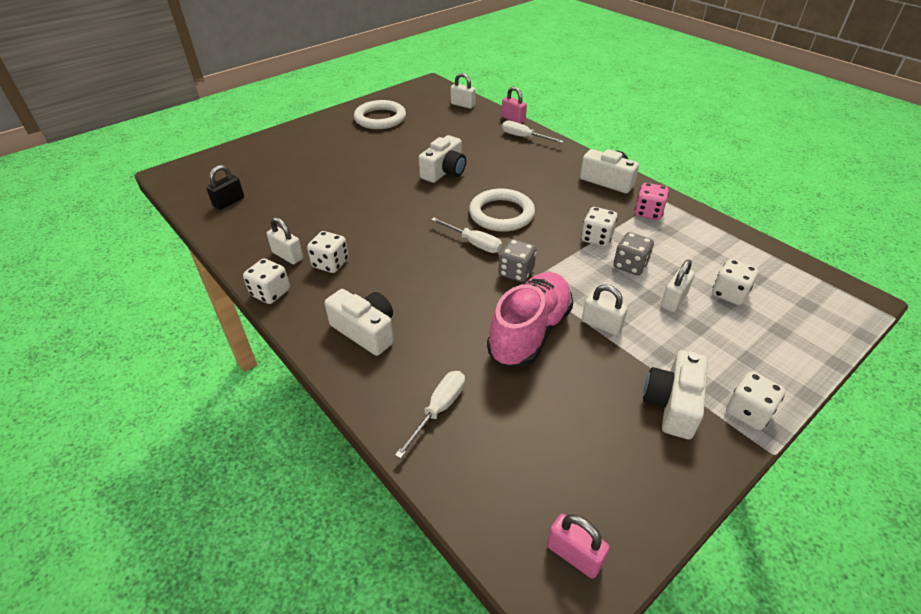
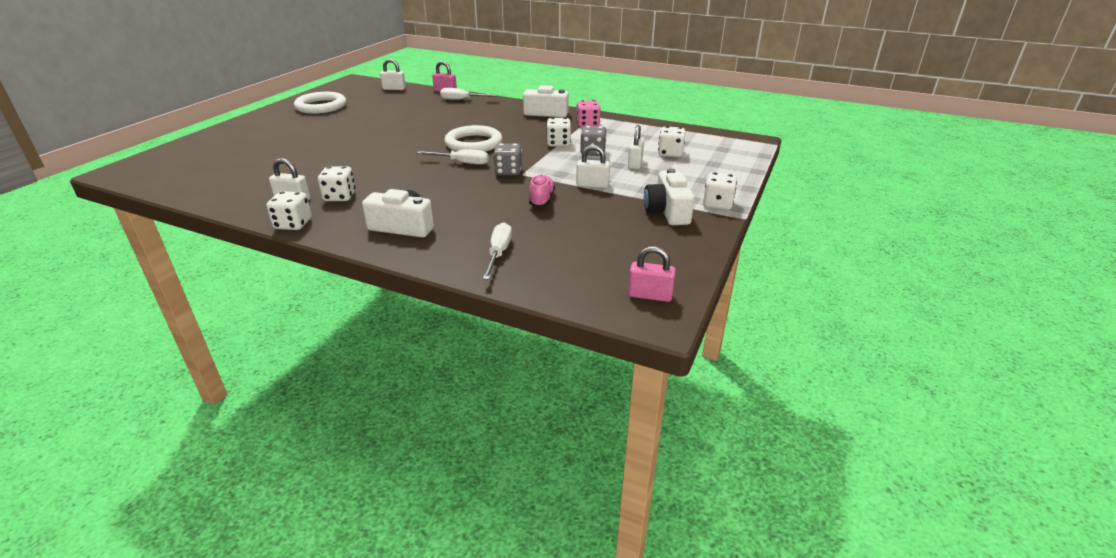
camera: 25 degrees left, 10 degrees down
black padlock [206,165,244,210] -> none
white camera [419,135,466,183] -> none
pink shoe [487,272,573,367] -> pink shoe [529,175,555,207], size x0.51

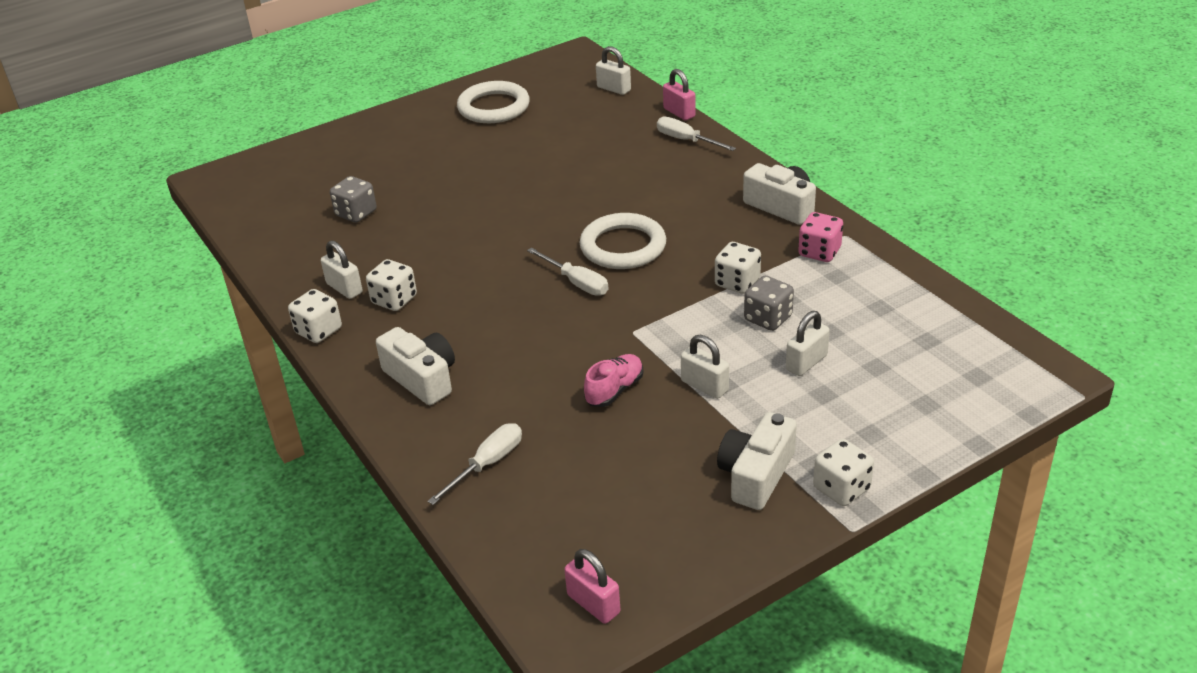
camera: 35 degrees right, 5 degrees up
grey dice [493,143,522,175] -> grey dice moved to [330,176,377,223]
white dice [658,126,685,157] -> none

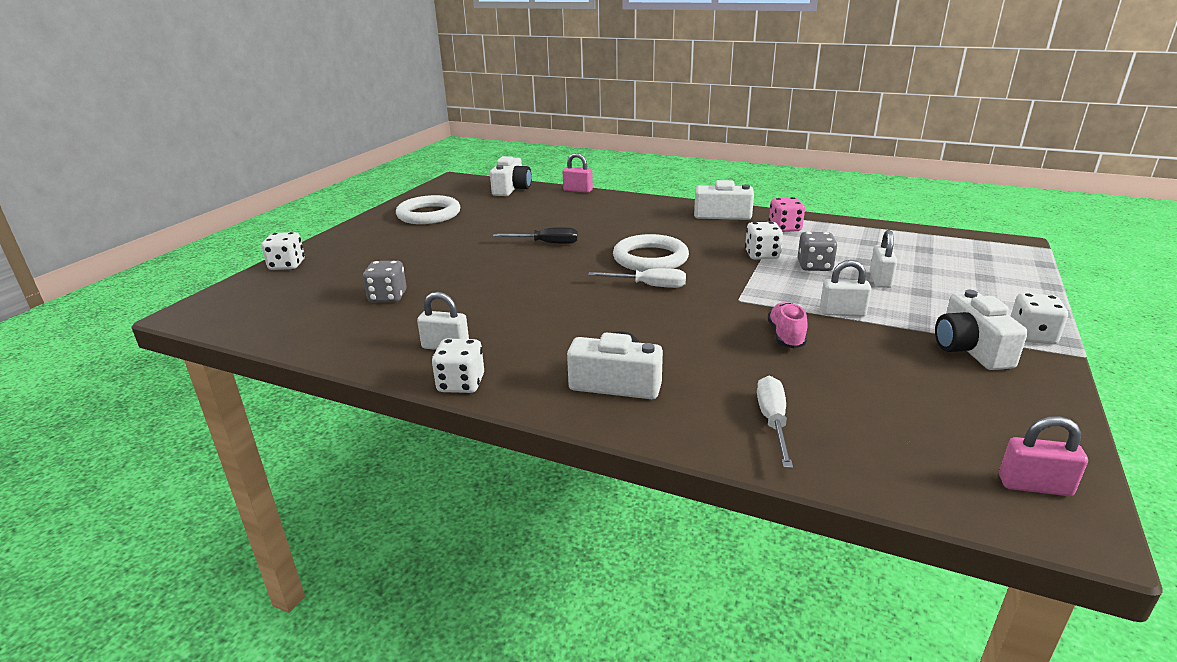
camera: 35 degrees left, 10 degrees down
white dice [366,259,417,311] -> white dice moved to [261,232,305,270]
white padlock [596,46,631,95] -> white camera [490,156,532,196]
white screwdriver [657,116,736,151] -> none
none -> black screwdriver [493,227,578,244]

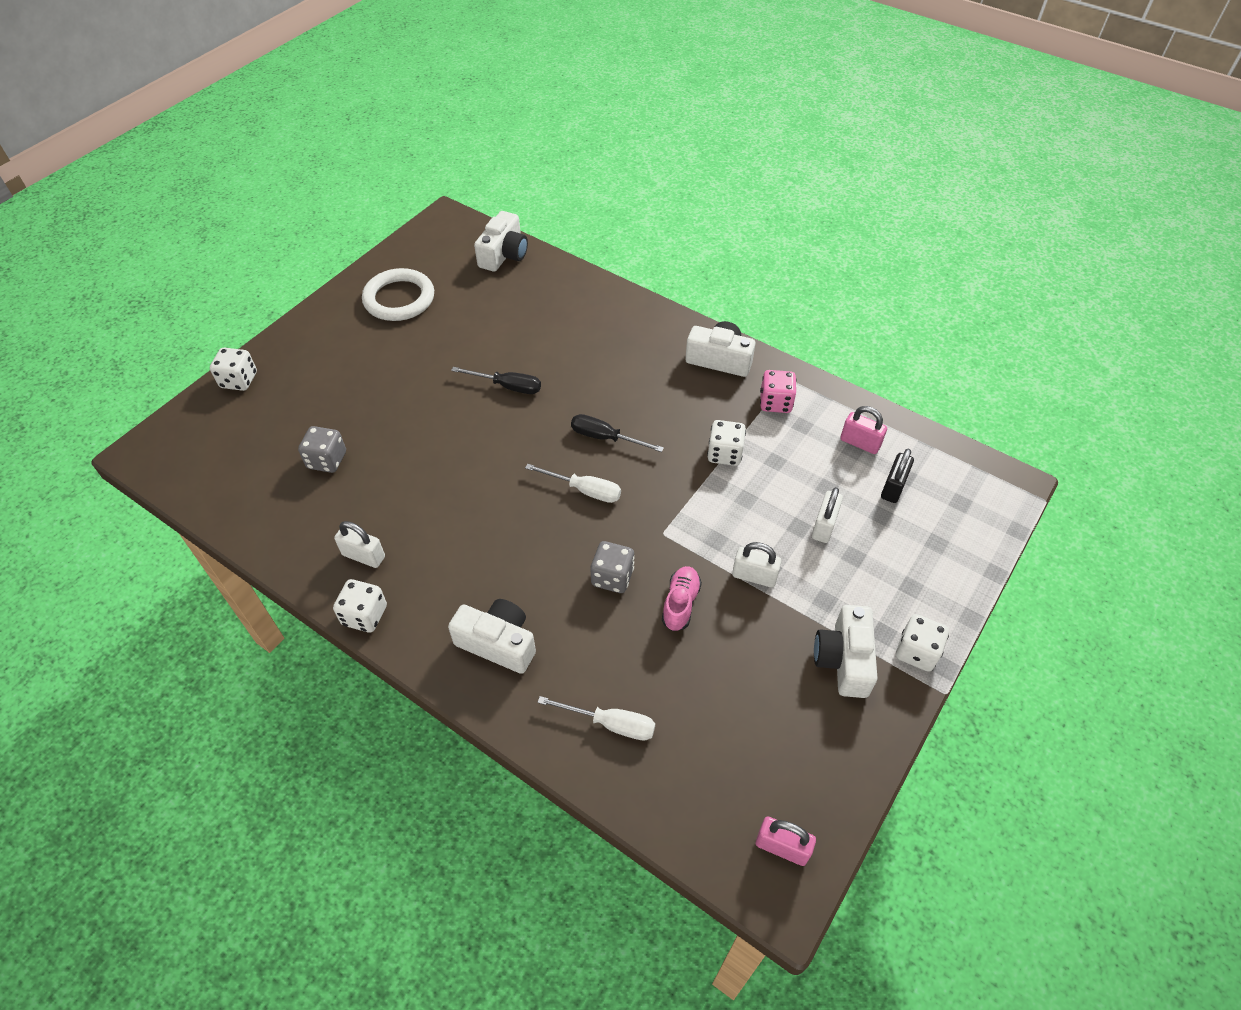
camera: 10 degrees right, 25 degrees up
pink padlock [563,153,593,193] -> pink padlock moved to [840,406,887,454]
white ring [613,234,689,272] -> black screwdriver [571,414,664,452]
white screwdriver [757,376,793,468] -> white screwdriver turned 90 degrees clockwise [537,696,655,740]
grey dice [798,232,837,271] -> grey dice moved to [590,541,634,593]
none -> black padlock [881,449,914,503]

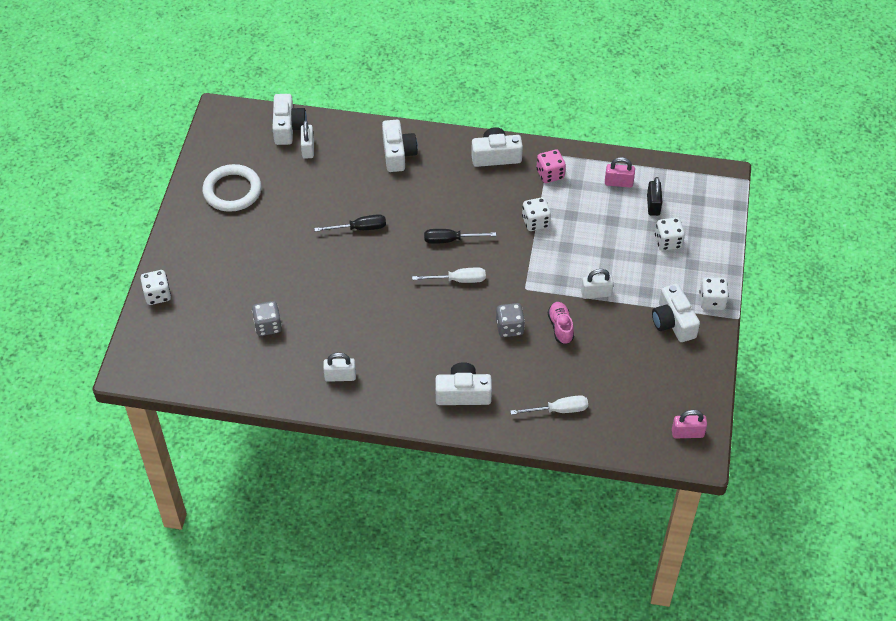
camera: 25 degrees left, 0 degrees up
white dice [333,579,387,633] -> white dice moved to [655,217,685,251]
white padlock [812,487,843,543] -> white padlock moved to [301,120,314,159]
none -> white camera [382,120,418,172]

